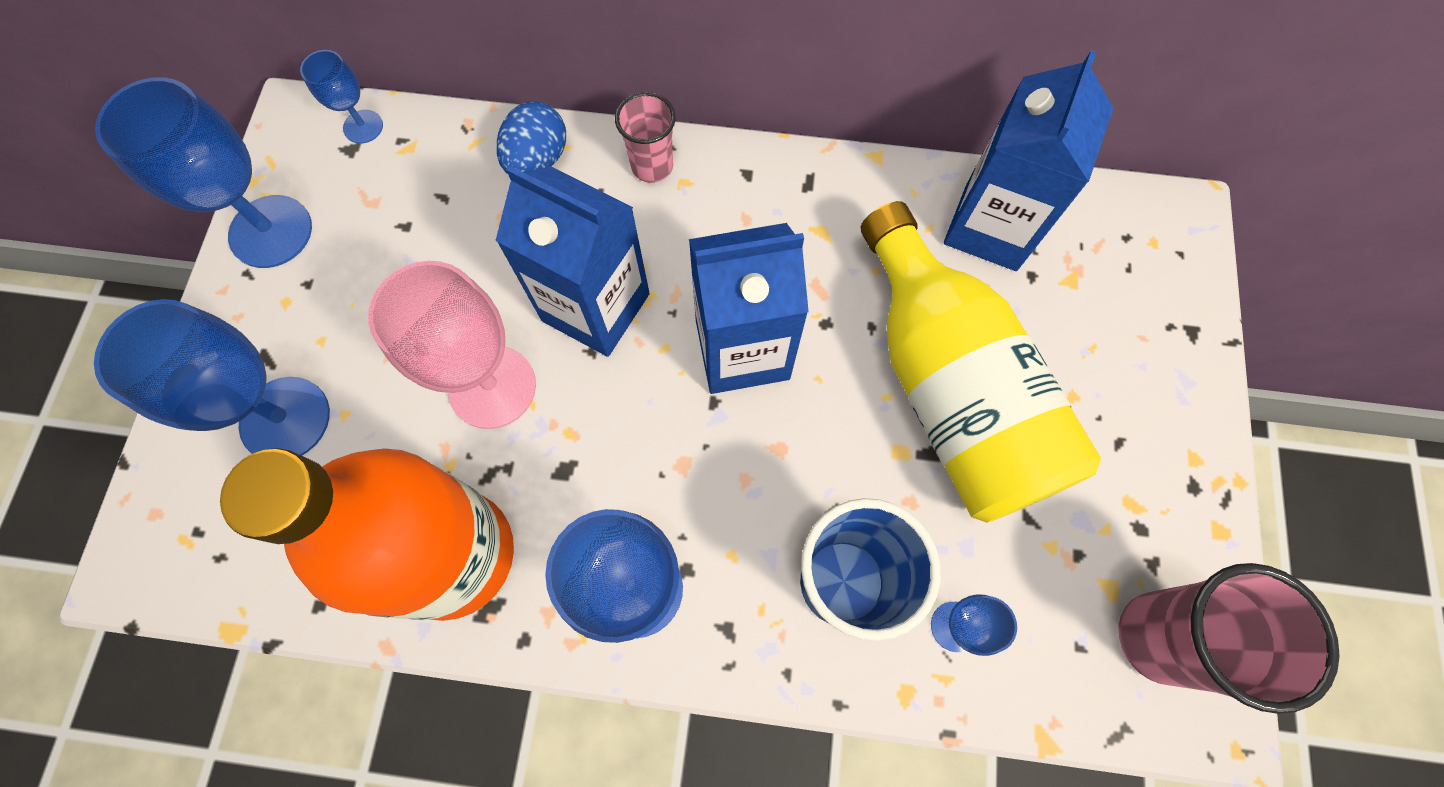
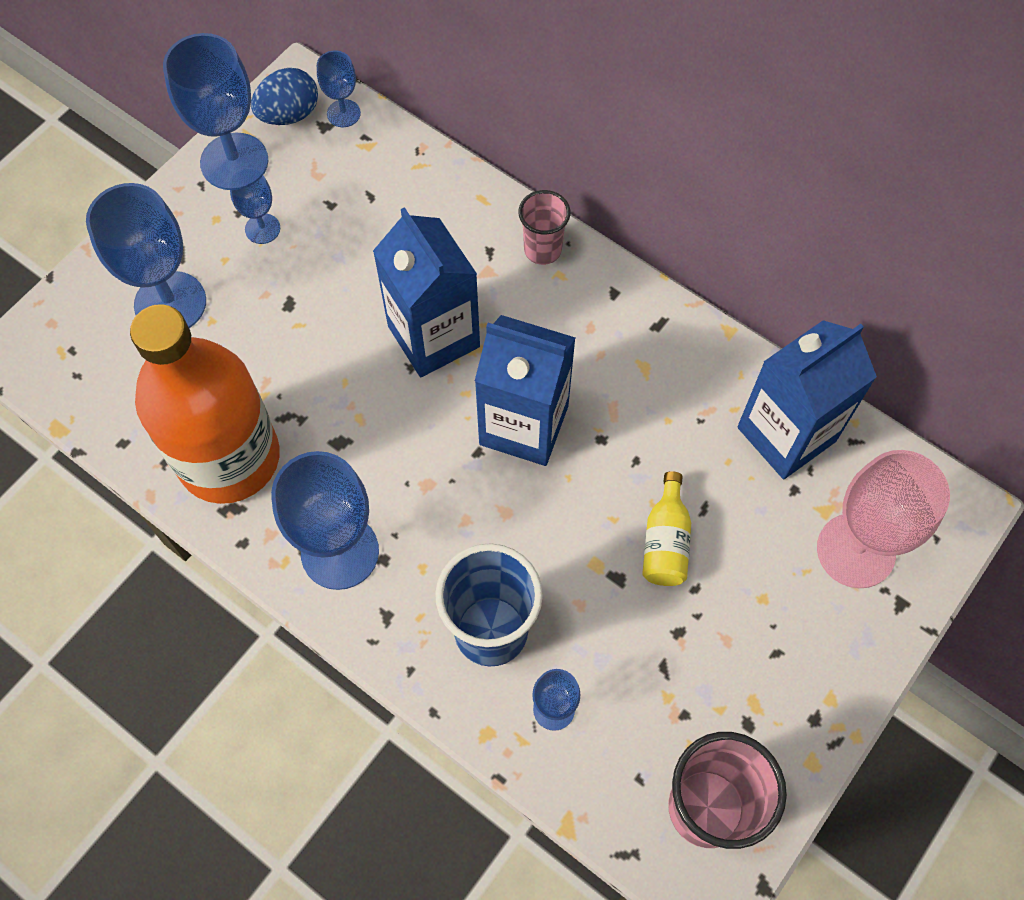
camera: 30 degrees right, 5 degrees down
pink goblet [368,261,536,429] -> pink goblet moved to [817,450,950,588]
blue egg [496,101,566,174] -> blue egg moved to [251,68,318,125]
yellow bottle [861,201,1101,523] -> yellow bottle [642,471,691,586], size x0.40
none -> blue goblet [229,169,280,244]

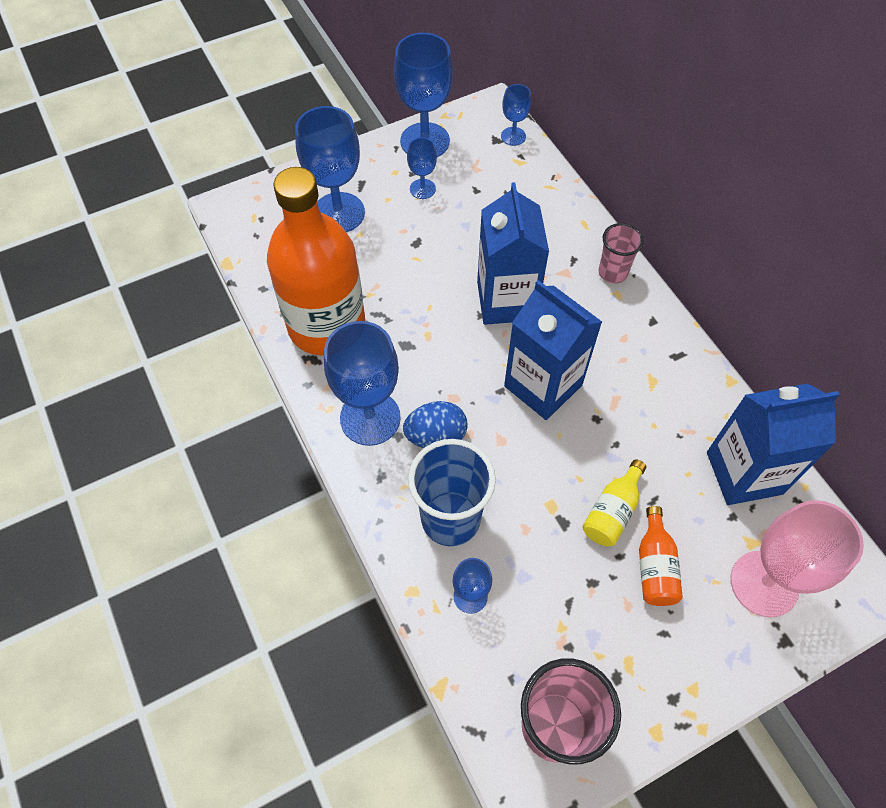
camera: 25 degrees right, 5 degrees down
blue egg [251,68,318,125] -> blue egg moved to [403,401,468,448]
none -> orange bottle [639,506,683,606]

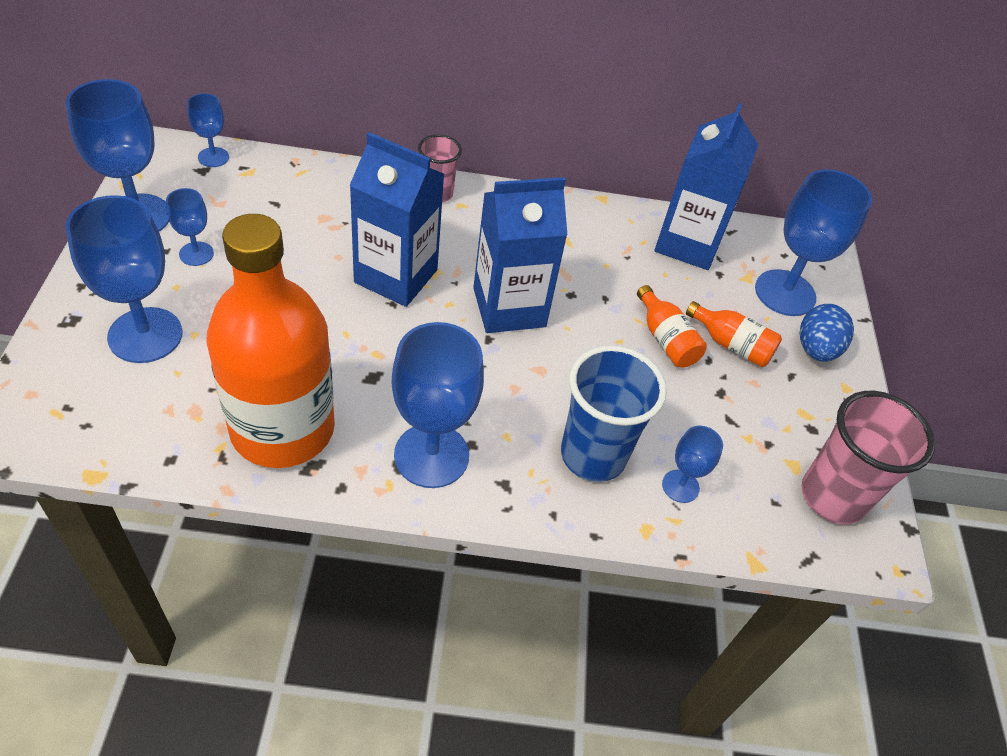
camera: 65 degrees left, 10 degrees down
blue egg [403,401,468,448] -> blue egg moved to [800,304,854,362]
yellow bottle [583,459,646,546] -> orange bottle [637,285,707,367]
pink goblet [731,500,864,618] -> blue goblet [755,169,872,316]

